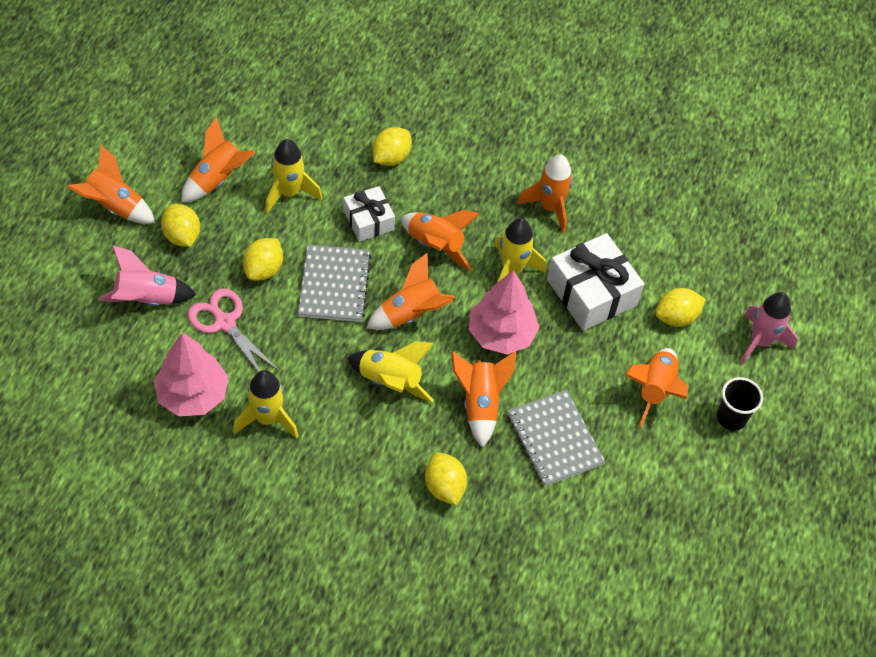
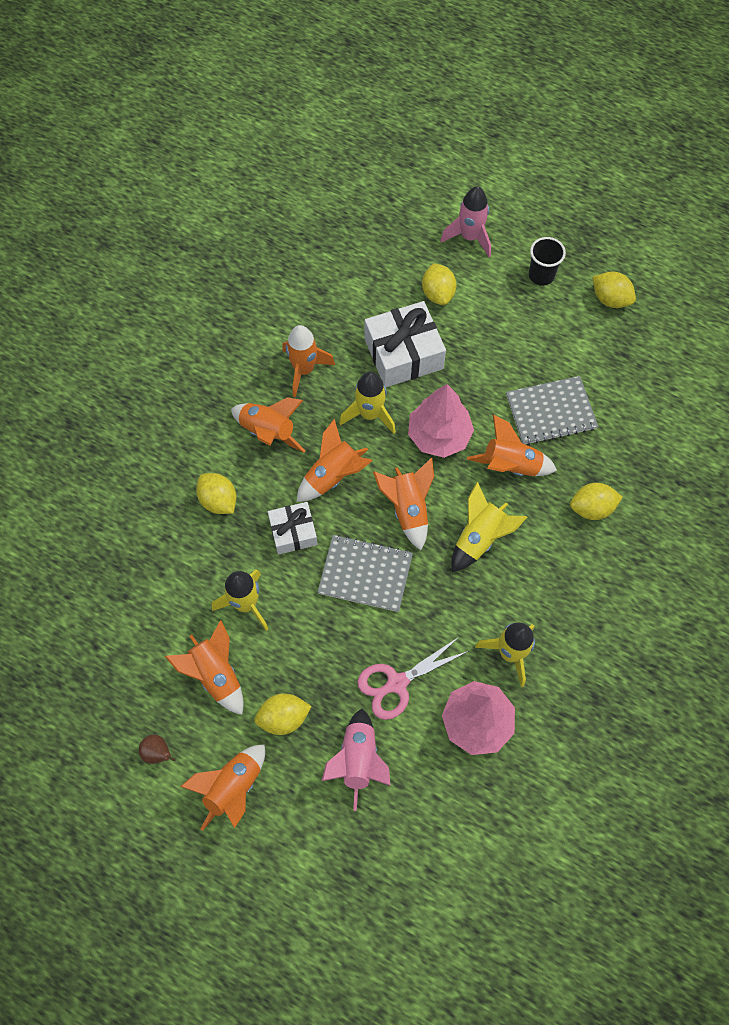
camera: 75 degrees left, 10 degrees up
yellow lemon [243,238,283,281] -> yellow lemon moved to [592,271,636,308]
orange rocket [625,348,688,427] -> orange rocket moved to [231,397,306,452]
none -> brown pear [139,735,176,764]

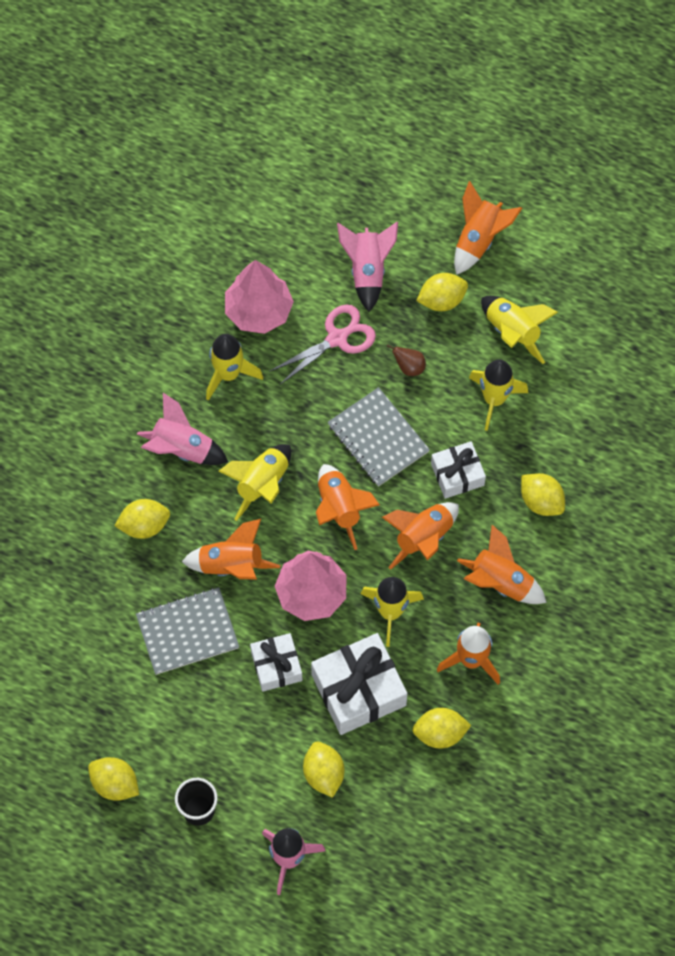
camera: 175 degrees right, 0 degrees up
brown pear [139,735,176,764] -> brown pear moved to [386,344,426,376]
orange rocket [165,620,243,715] -> yellow rocket [481,296,558,364]
grey notebook [317,535,413,612] -> grey notebook turned 45 degrees clockwise [328,387,430,487]
none -> pink rocket [137,393,228,465]
none -> white gift [250,633,303,692]
none -> yellow lemon [412,708,471,749]

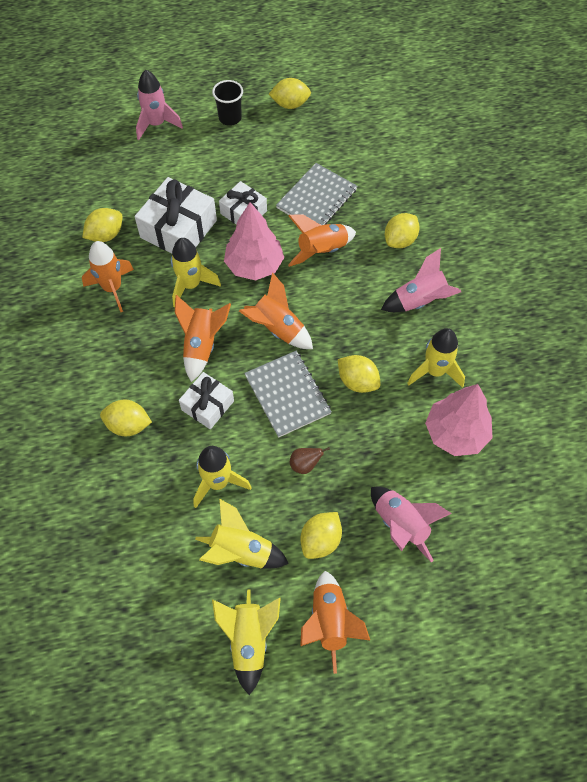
camera: 145 degrees right, 5 degrees down
yellow rocket [219,444,291,521] -> yellow rocket moved to [212,589,281,695]
pink scissors [269,305,376,385] -> none
yellow lemon [303,742,344,798] -> yellow lemon moved to [338,355,381,393]
grey notebook [328,387,430,487] -> grey notebook turned 45 degrees clockwise [244,351,332,438]
orange rocket [457,525,547,604] -> none

